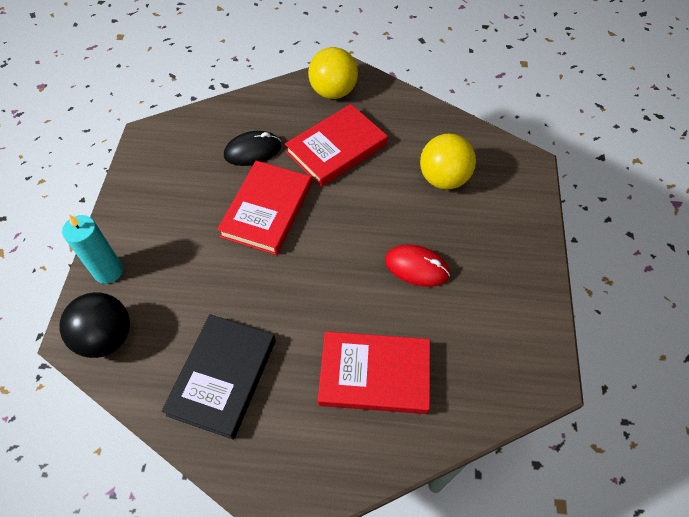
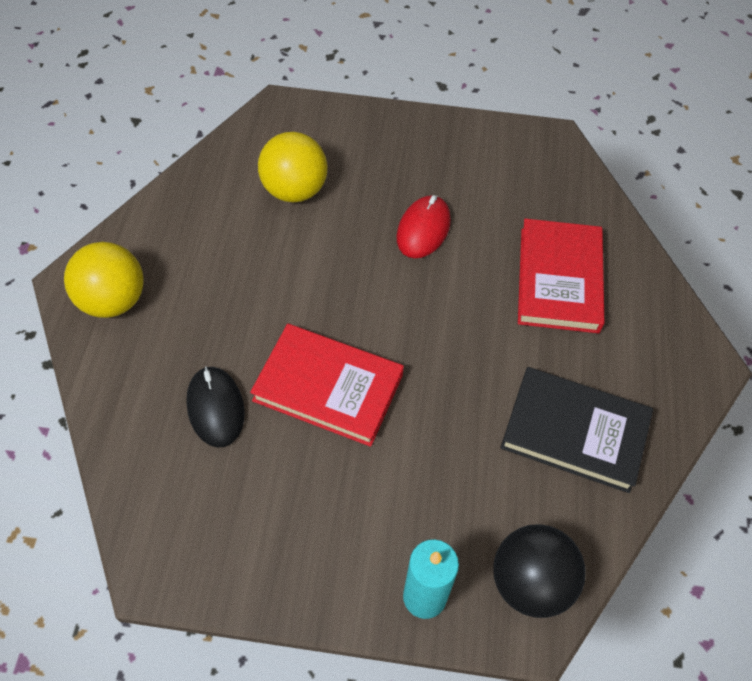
camera: 90 degrees left, 0 degrees up
red book [285,104,388,187] -> none

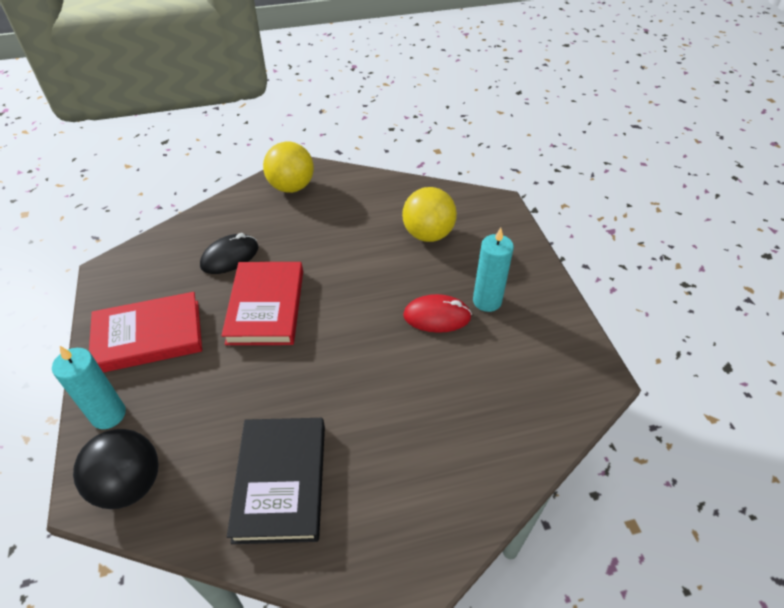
camera: 70 degrees right, 10 degrees down
red book [518,218,604,333] -> red book moved to [89,292,202,373]
none -> turquoise candle [473,228,514,312]

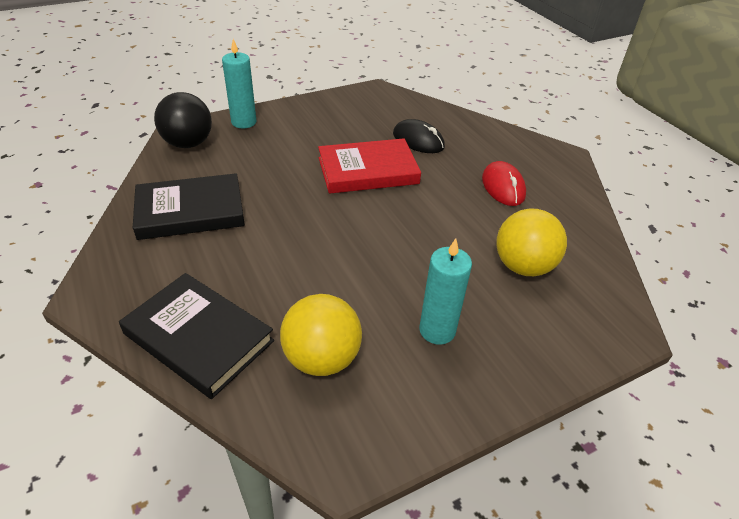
camera: 75 degrees right, 5 degrees down
red book [89,292,202,373] -> none
yellow ball [263,142,314,193] -> yellow ball moved to [280,294,362,376]
red mouse [403,294,472,333] -> red mouse moved to [482,161,526,206]
none -> black book [119,273,274,399]

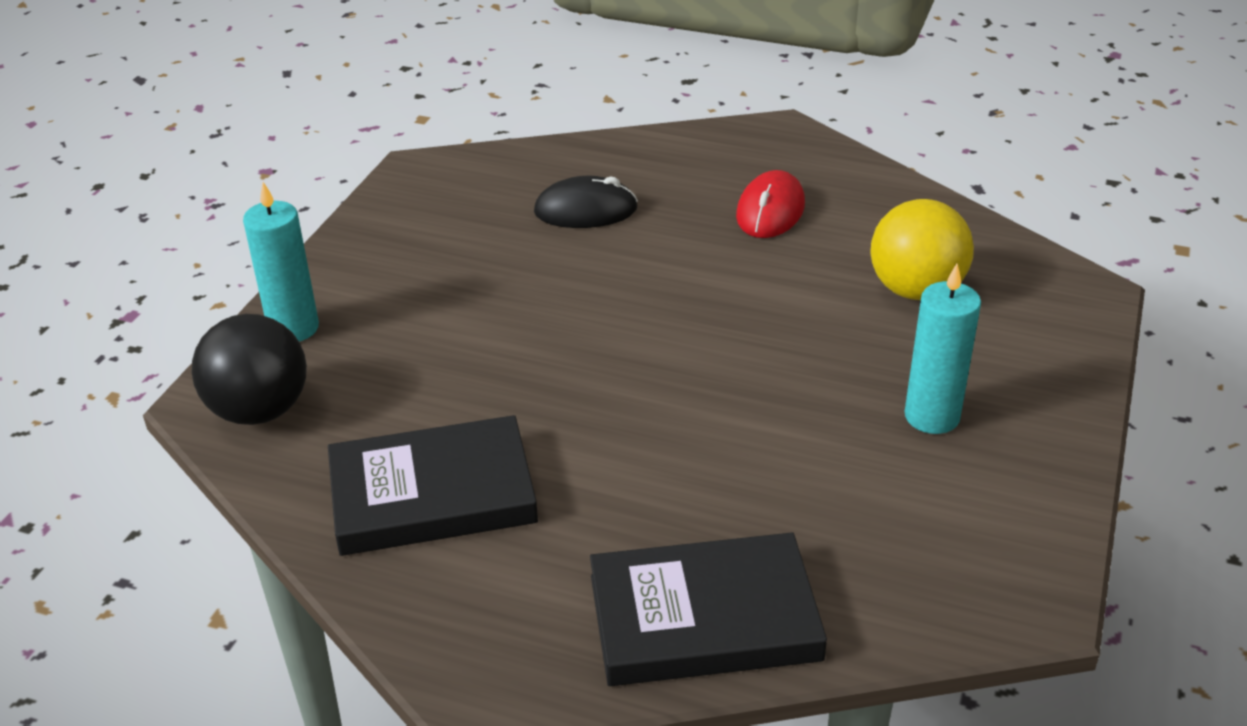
camera: 40 degrees left, 5 degrees down
black book [133,173,245,240] -> black book turned 45 degrees clockwise [328,415,538,556]
yellow ball [280,294,362,376] -> none
red book [318,138,421,194] -> none
red mouse [482,161,526,206] -> red mouse turned 75 degrees clockwise [736,170,805,238]

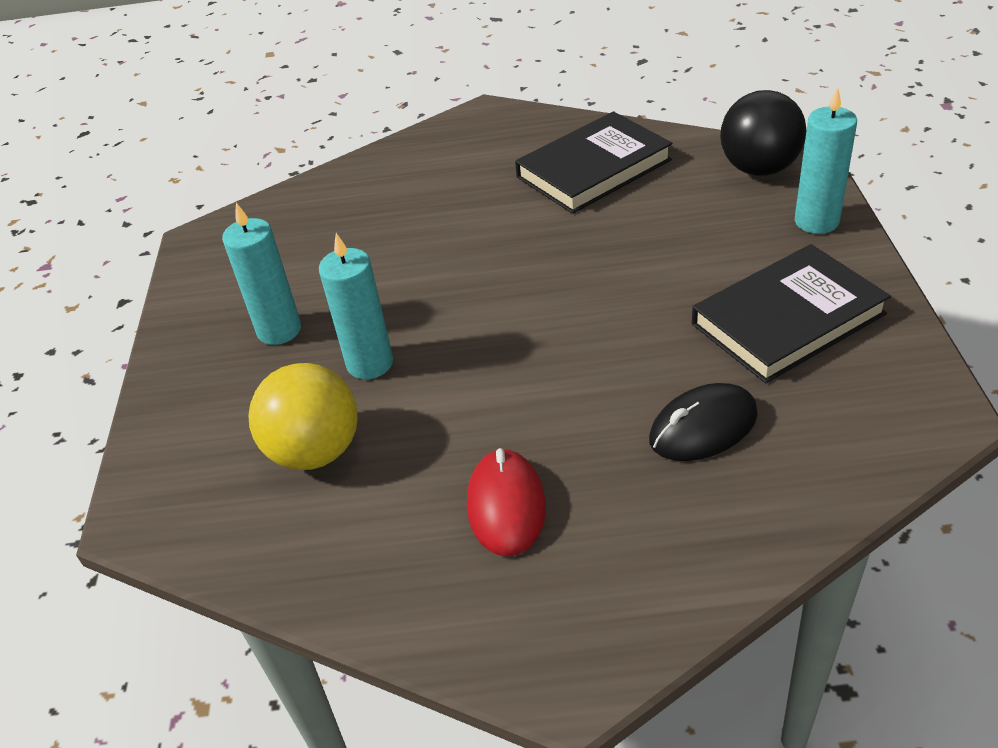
camera: 160 degrees right, 5 degrees up
black book [590,532,827,686] -> black book moved to [692,244,891,383]
none -> turquoise candle [319,233,393,379]

